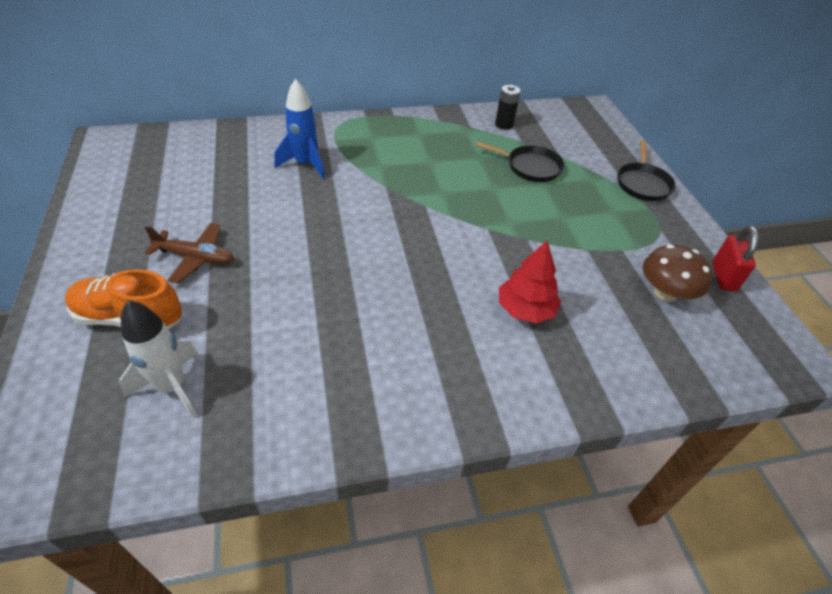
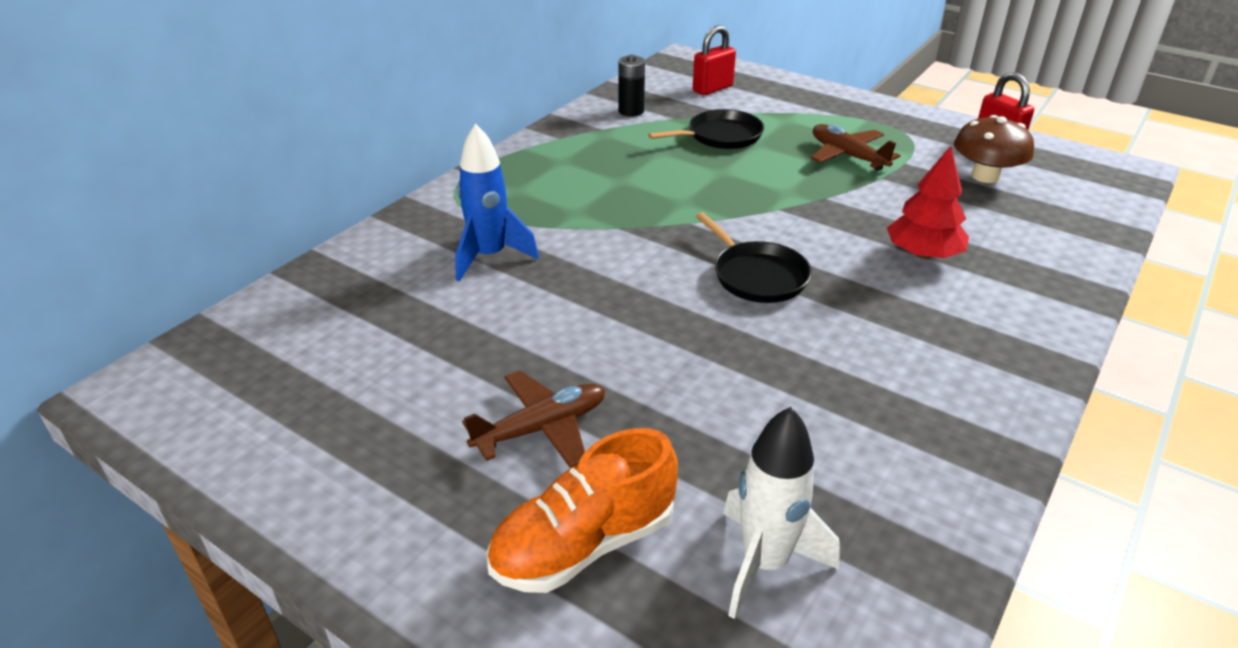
camera: 40 degrees left, 10 degrees down
black pan [617,141,676,201] -> black pan moved to [696,212,812,303]
none -> red padlock [693,25,736,95]
none -> brown plane [811,124,901,171]

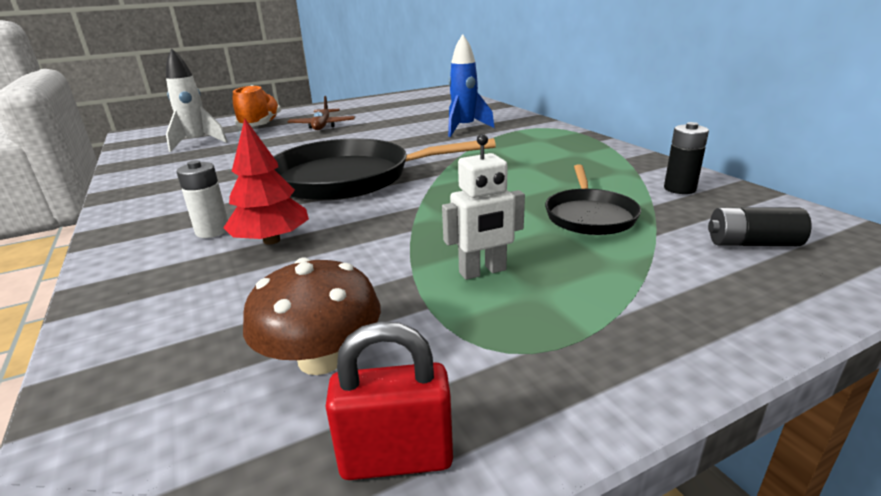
camera: 120 degrees right, 10 degrees down
red padlock [693,25,736,95] -> black battery [708,207,811,246]
black pan [696,212,812,303] -> black pan [273,138,496,201], size x1.91
brown plane [811,124,901,171] -> white robot [442,134,525,280]
none -> white battery [177,160,228,238]

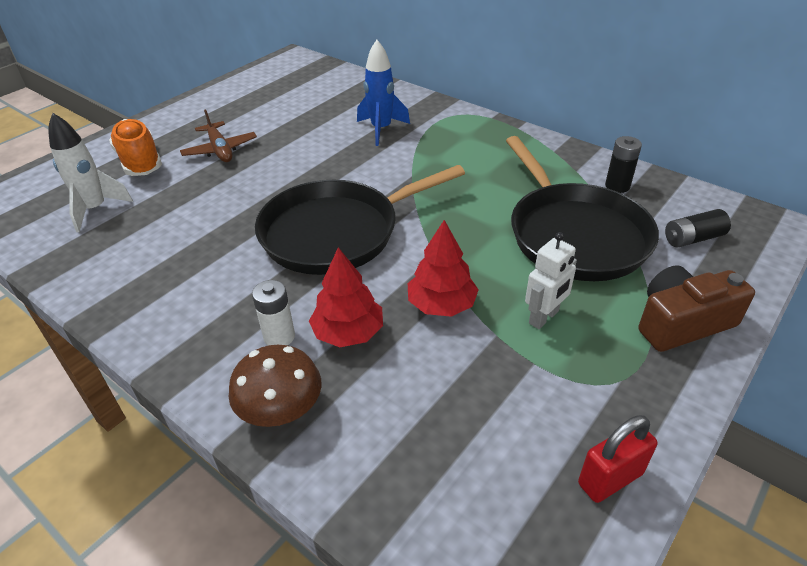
camera: 25 degrees left, 15 degrees up
brown mushroom [243,257,381,375] -> brown mushroom moved to [228,345,321,427]
black pan [545,164,641,235] -> black pan [506,136,659,281], size x1.91
none -> red tree [408,220,479,317]
none -> brown camera [639,265,755,352]

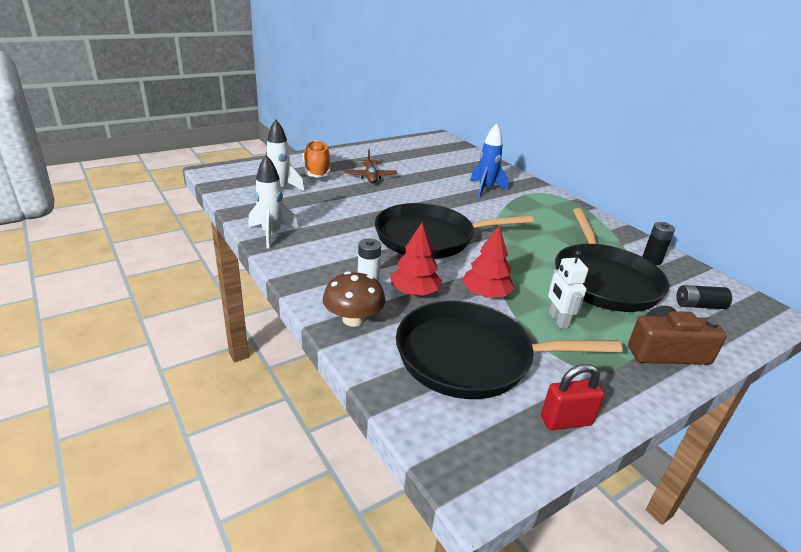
camera: 15 degrees right, 10 degrees down
white robot [525,232,577,329] -> white robot turned 105 degrees clockwise [548,250,588,329]
none -> white rocket [248,155,298,249]
none -> black pan [396,301,623,399]

